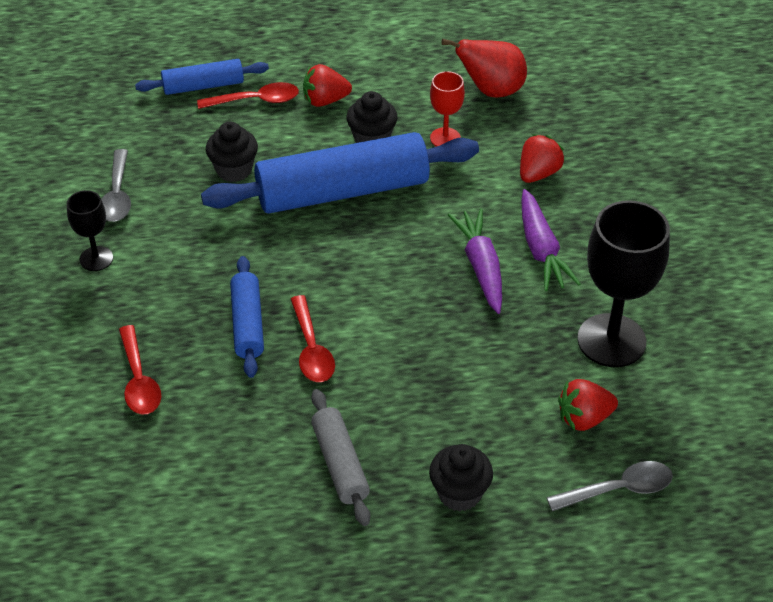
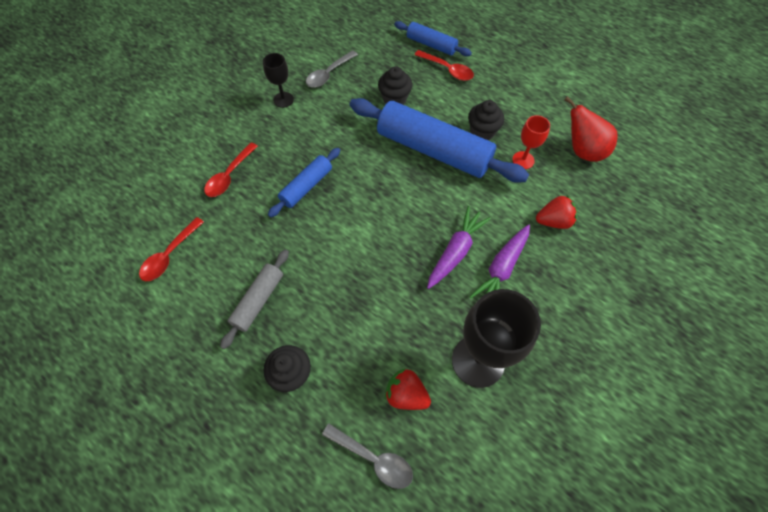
camera: 45 degrees right, 15 degrees up
red spoon [291,295,335,382] -> red spoon moved to [139,217,204,281]
red strawberry [303,64,352,107] -> none

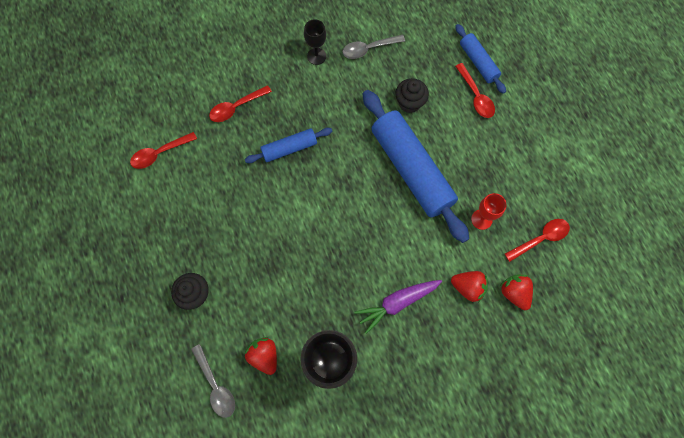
camera: 30 degrees right, 10 degrees up
grey rolling pin [220,250,289,349] -> none
purple carrot [427,206,491,289] -> none
black cupcake [468,100,504,141] -> none
red pear [564,96,618,162] -> red spoon [505,219,570,262]
none -> red strawberry [500,274,533,310]

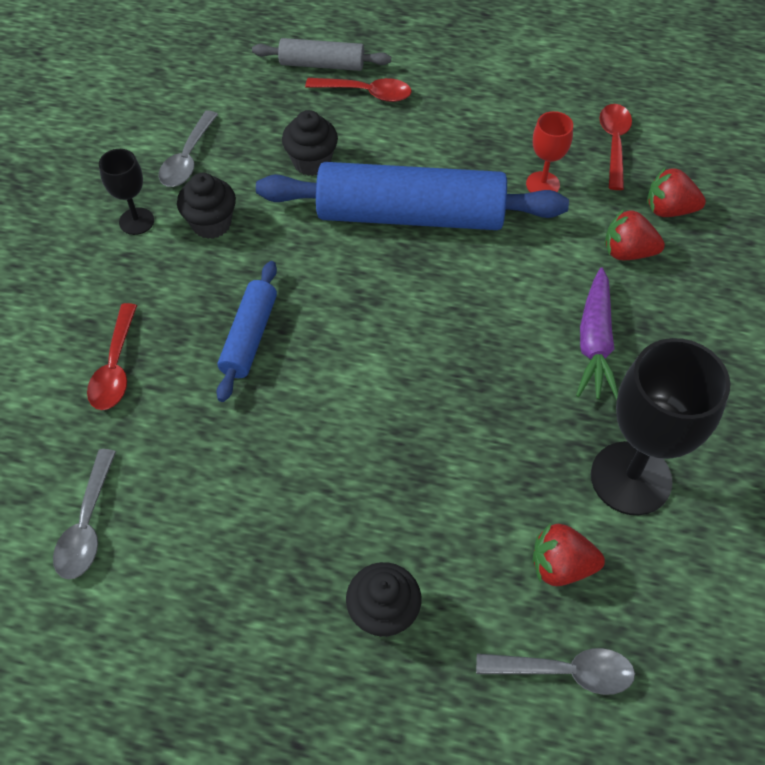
camera: 55 degrees left, 15 degrees down
red spoon [130,132,197,169] -> grey spoon [53,449,116,579]
red strawberry [451,271,488,302] -> red strawberry turned 135 degrees counterclockwise [605,209,665,260]
blue rolling pin [455,24,506,94] -> grey rolling pin [252,38,391,71]
none -> black cupcake [177,173,236,239]

